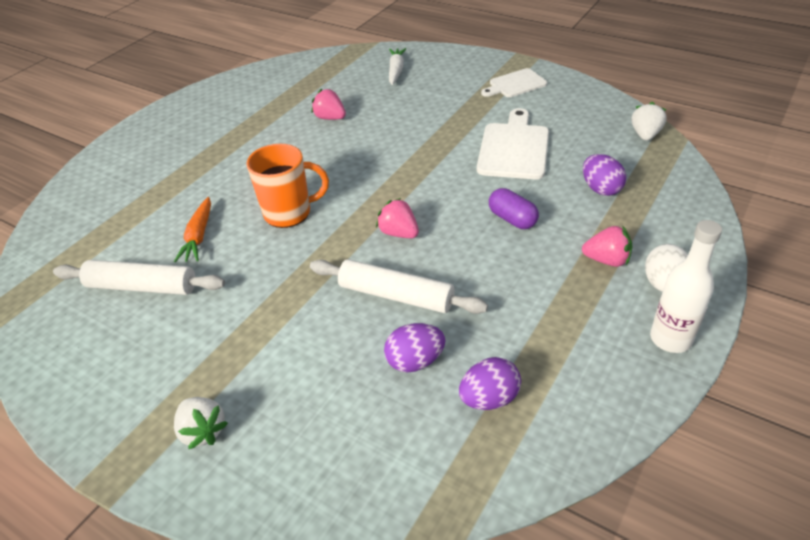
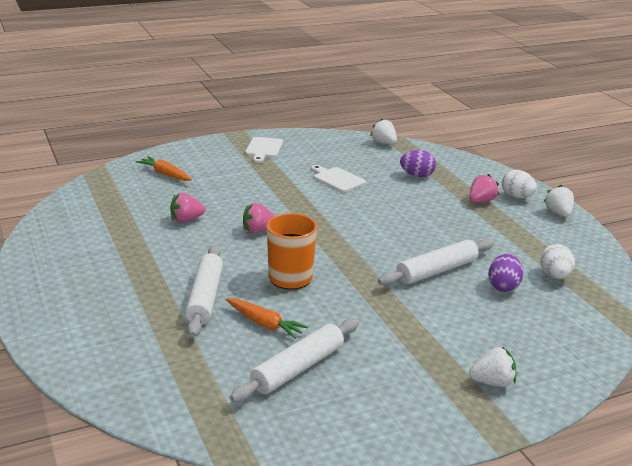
camera: 60 degrees left, 15 degrees down
pink strawberry [376,198,419,238] -> pink strawberry moved to [243,203,275,233]
white carrot [389,48,406,85] -> orange carrot [136,156,192,181]
purple egg [459,357,521,410] -> white egg [540,244,575,279]
white cutting board [477,108,549,179] -> white cutting board [311,165,366,192], size x0.64
purple capsule [489,188,539,229] -> none
white bottle [650,220,722,353] -> white strawberry [544,185,574,217]
none -> white rolling pin [185,245,223,337]

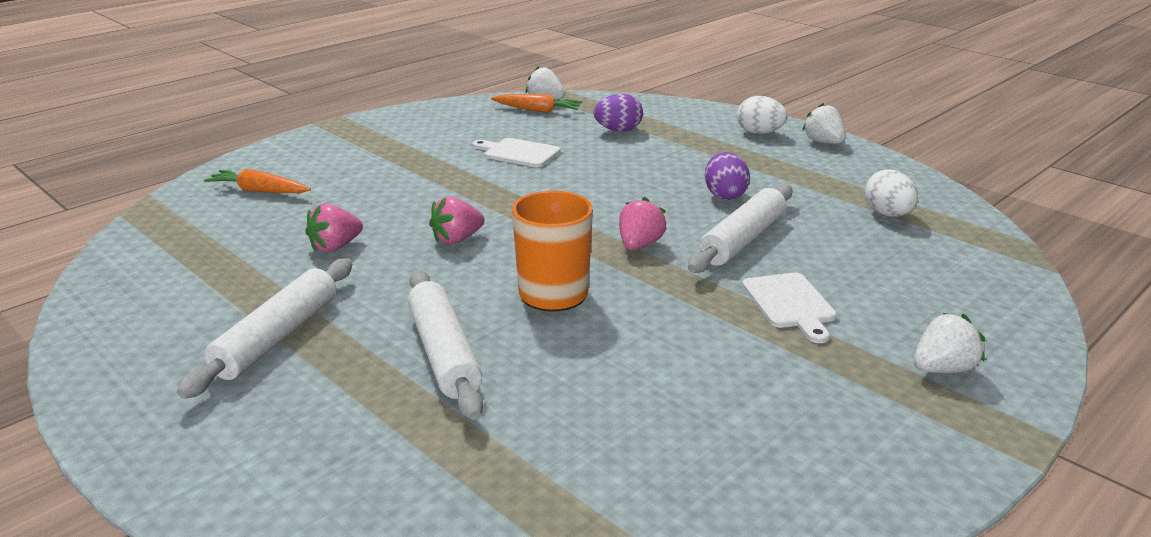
camera: 20 degrees left, 0 degrees up
orange carrot [226,298,309,339] -> orange carrot moved to [491,94,582,113]
white rolling pin [230,318,359,402] -> white rolling pin moved to [177,259,352,399]
white cutting board [245,137,283,163] -> white cutting board moved to [742,273,837,343]
pink strawberry [469,174,499,203] -> pink strawberry moved to [619,197,667,250]
purple egg [488,254,523,292] -> purple egg moved to [705,152,750,200]

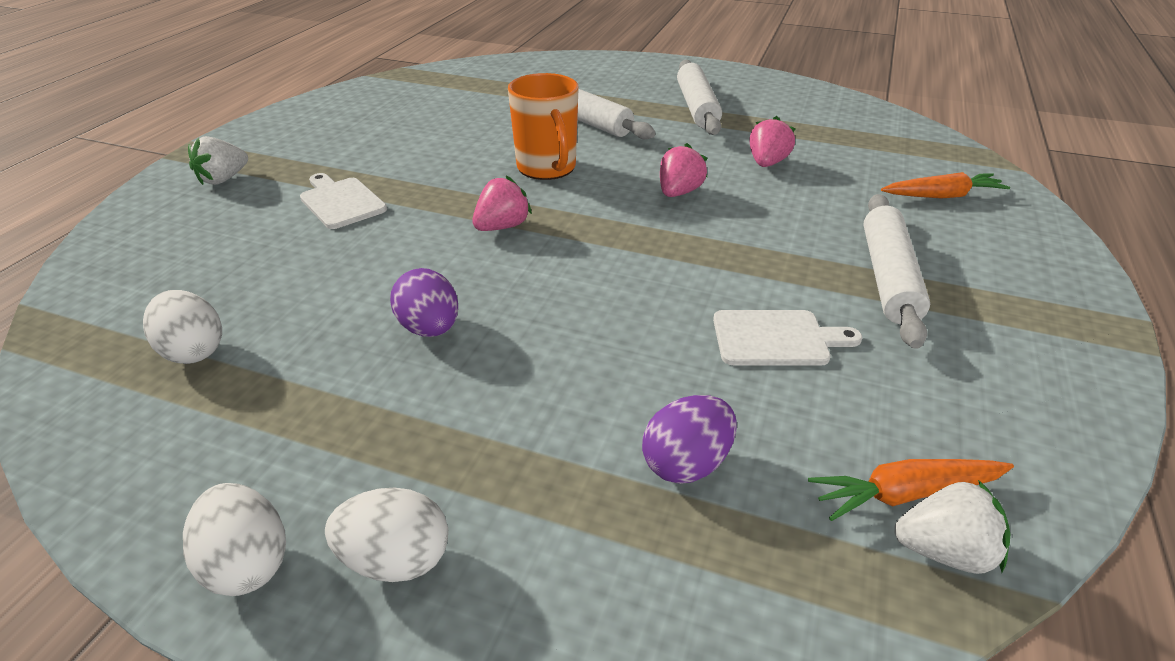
camera: 155 degrees right, 10 degrees up
pink strawberry [619,197,667,250] -> pink strawberry turned 135 degrees counterclockwise [472,175,532,231]
white rolling pin [688,184,792,273] -> white rolling pin moved to [863,194,930,349]
white strawberry [802,103,846,144] -> white egg [183,483,286,596]

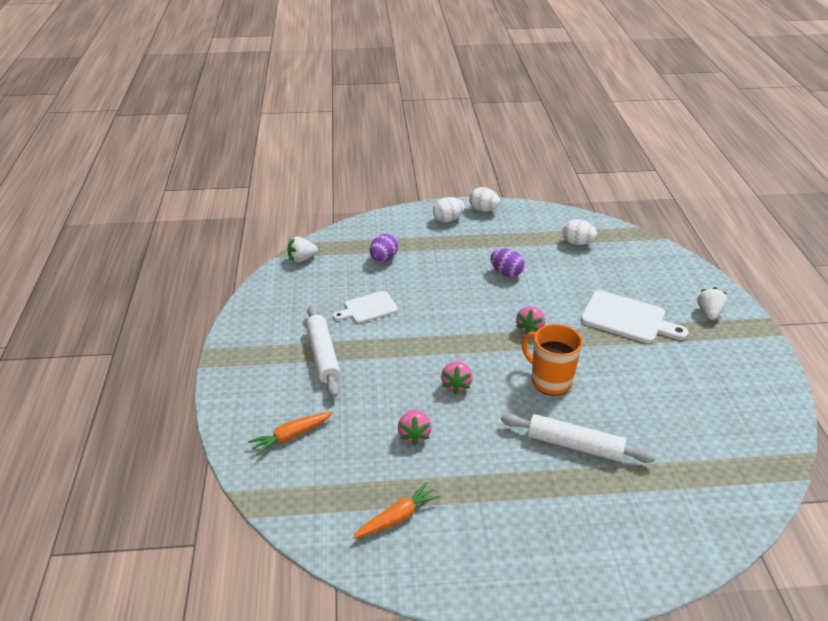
camera: 155 degrees right, 0 degrees up
white cutting board [300,173,387,229] -> white cutting board [581,290,688,343], size x1.56
white rolling pin [677,60,722,135] -> none
orange carrot [808,459,1014,521] -> orange carrot moved to [353,482,441,539]

